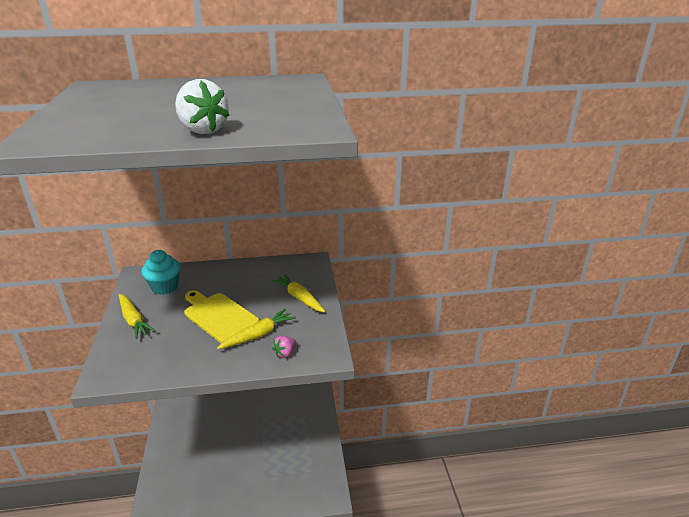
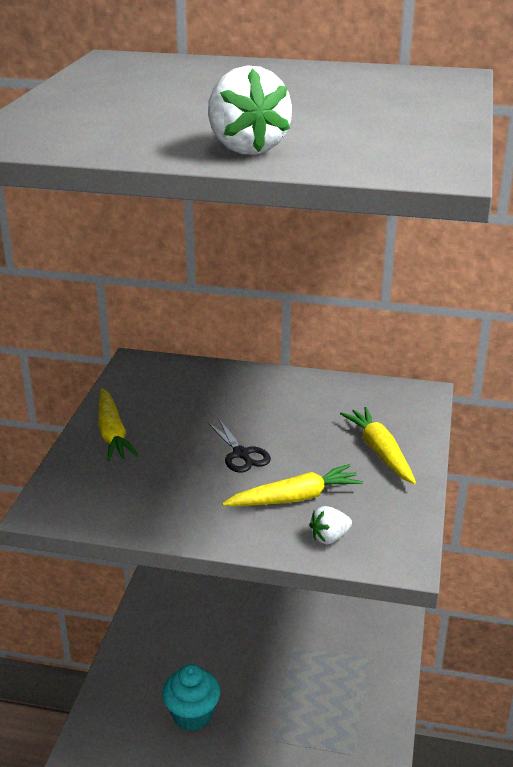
camera: 20 degrees right, 0 degrees up
turquoise cupcake [141,250,181,295] -> turquoise cupcake moved to [162,664,220,731]
yellow cutting board [184,290,259,343] -> black scissors [208,418,271,473]
pink strawberry [272,336,297,358] -> white strawberry [309,506,352,544]

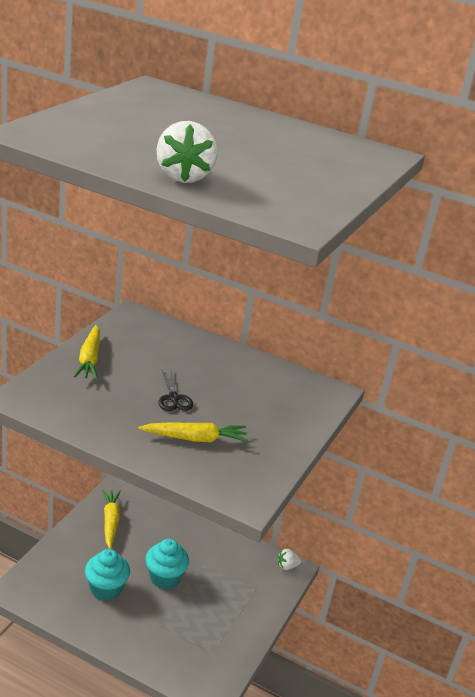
camera: 10 degrees right, 0 degrees up
white strawberry [309,506,352,544] -> white strawberry moved to [278,549,302,570]
yellow carrot [340,407,416,484] -> yellow carrot moved to [102,490,121,549]
none -> turquoise cupcake [145,539,189,589]

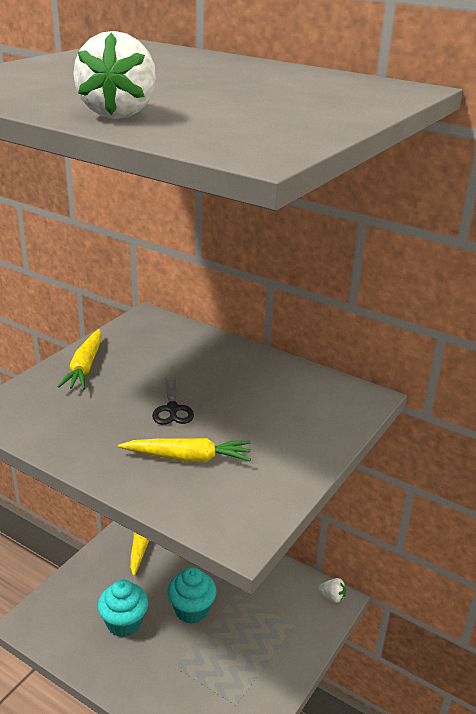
camera: 10 degrees right, 0 degrees up
white strawberry [278,549,302,570] -> white strawberry turned 150 degrees counterclockwise [319,578,346,603]

